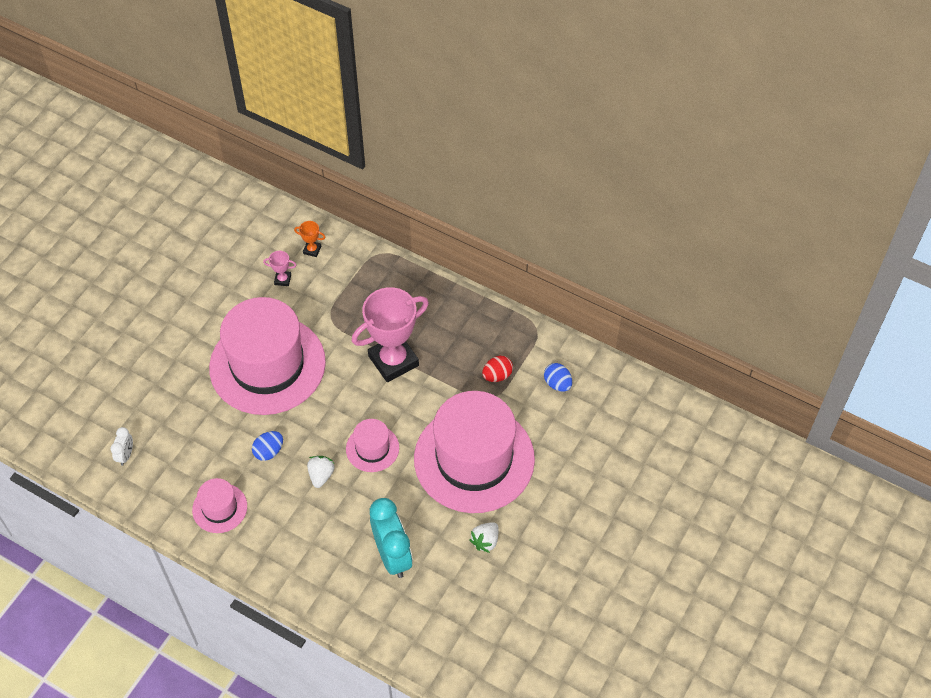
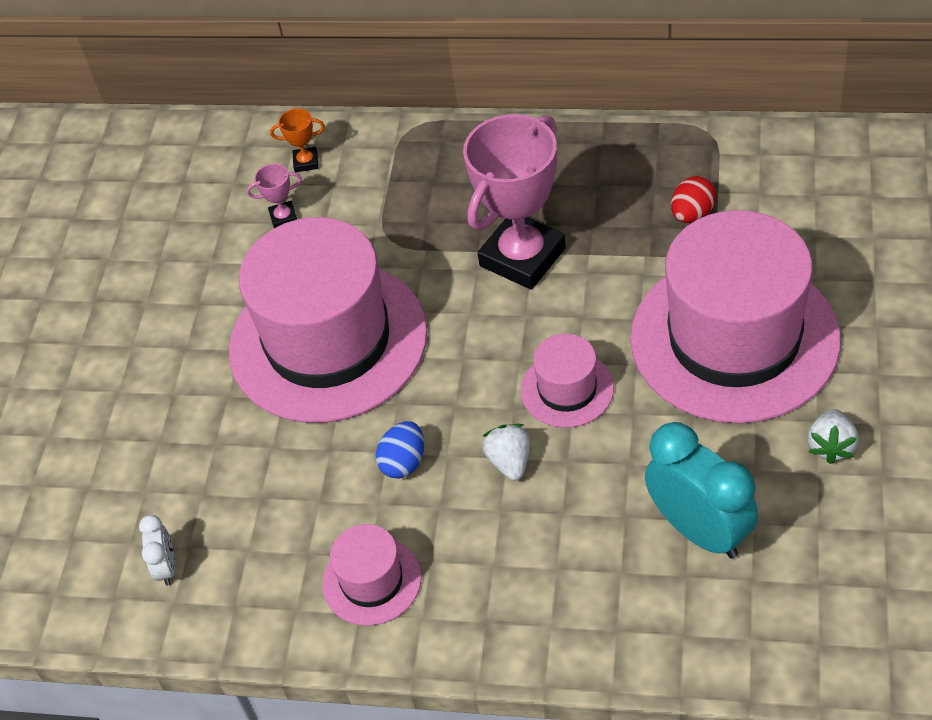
camera: 15 degrees left, 5 degrees down
blue egg [544,363,572,392] -> none

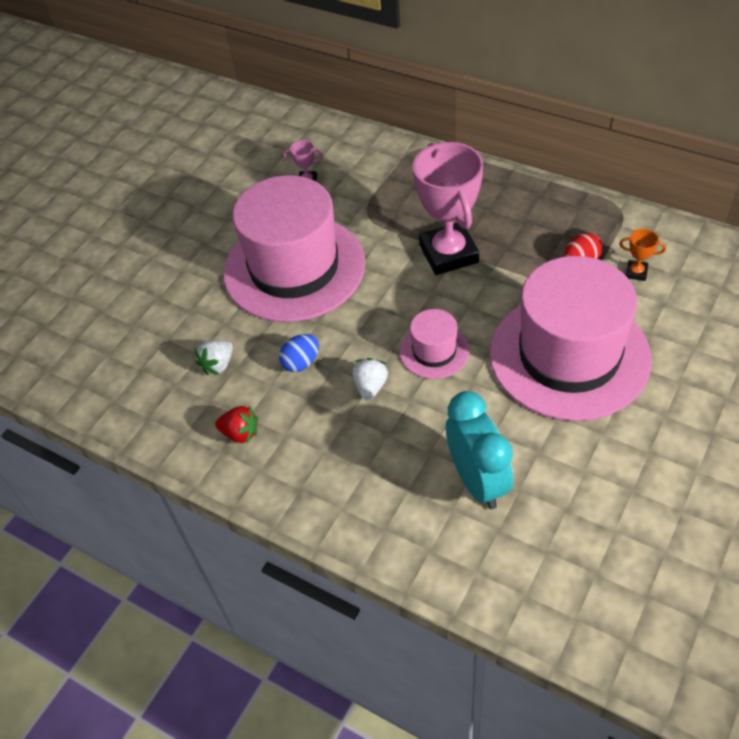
camera: 20 degrees right, 0 degrees up
white clock [139,515,176,586] -> none
orange trophy [270,108,325,172] -> orange trophy moved to [619,229,666,281]
pink hat [322,524,422,626] -> red strawberry [215,406,258,443]
pink trophy [463,114,566,290] -> pink trophy turned 75 degrees counterclockwise [413,142,483,275]
white strawberry [808,409,859,464] -> white strawberry moved to [195,340,233,375]

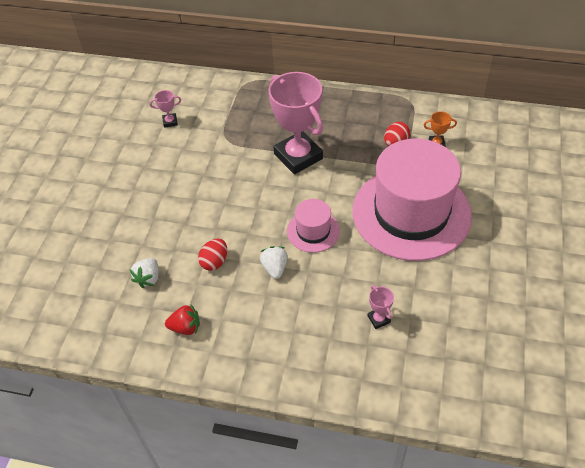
camera: 20 degrees left, 0 degrees up
pink hat [223,175,365,322] -> none
blue egg [279,334,319,372] -> red egg [198,239,227,271]
turquoise clock [446,391,513,509] -> pink trophy [368,285,394,329]

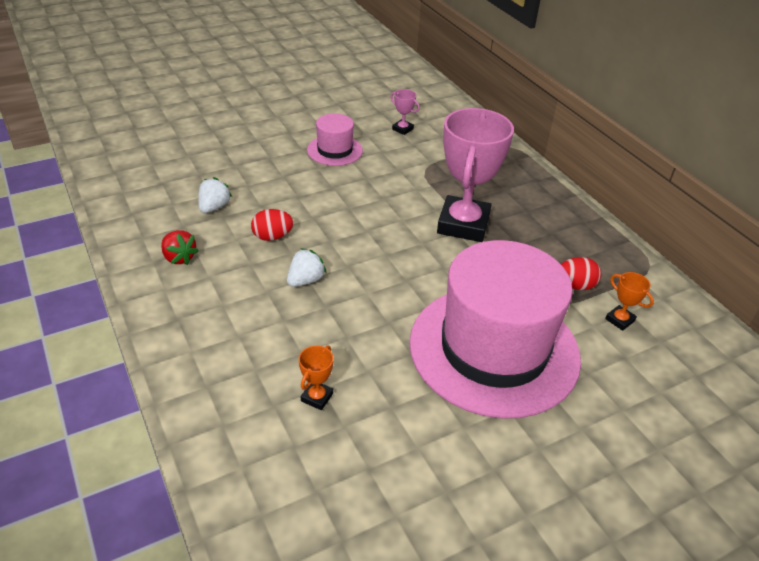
camera: 45 degrees right, 10 degrees down
white strawberry [129,258,159,288] -> white strawberry turned 135 degrees clockwise [198,177,232,213]
pink hat [287,199,340,253] -> pink hat moved to [307,113,363,166]
pink trophy [368,285,394,329] -> orange trophy [299,345,334,410]

